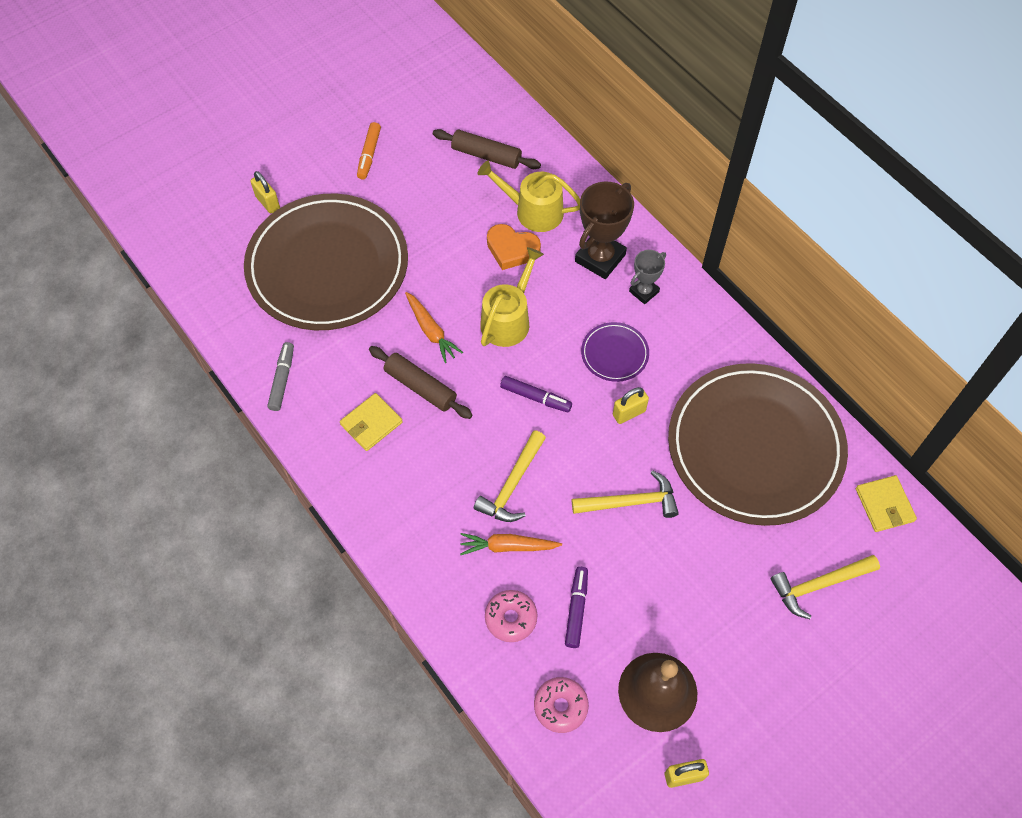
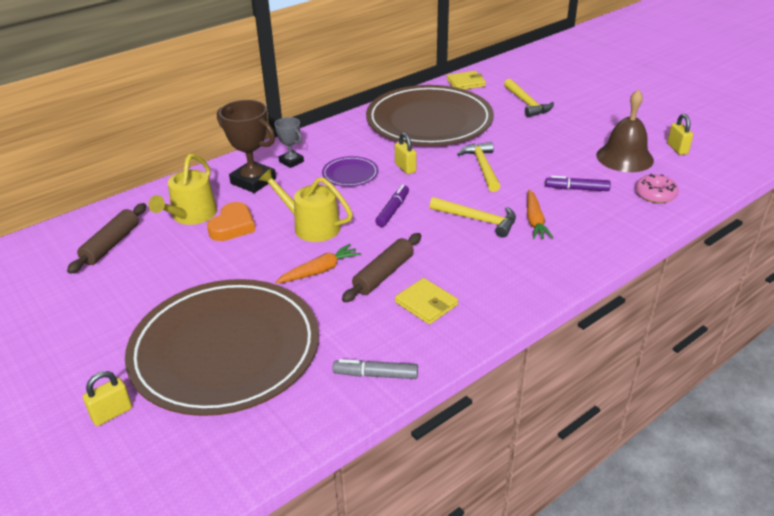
camera: 90 degrees left, 25 degrees down
orange marker [357,122,381,179] -> none
pink donut [485,590,537,642] -> none

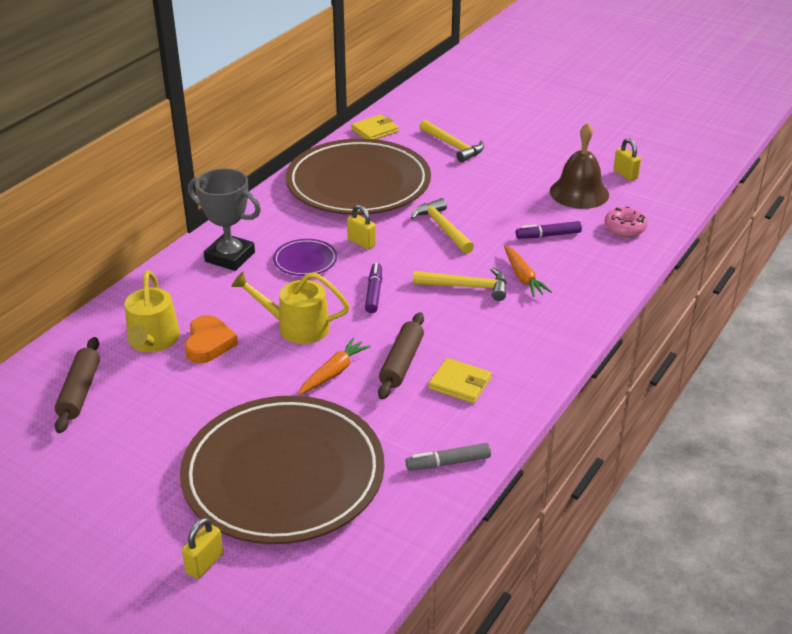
camera: 20 degrees left, 0 degrees up
brown trophy [217,100,276,193] -> none
grey trophy [275,117,304,168] -> grey trophy [188,168,261,271], size x1.75

